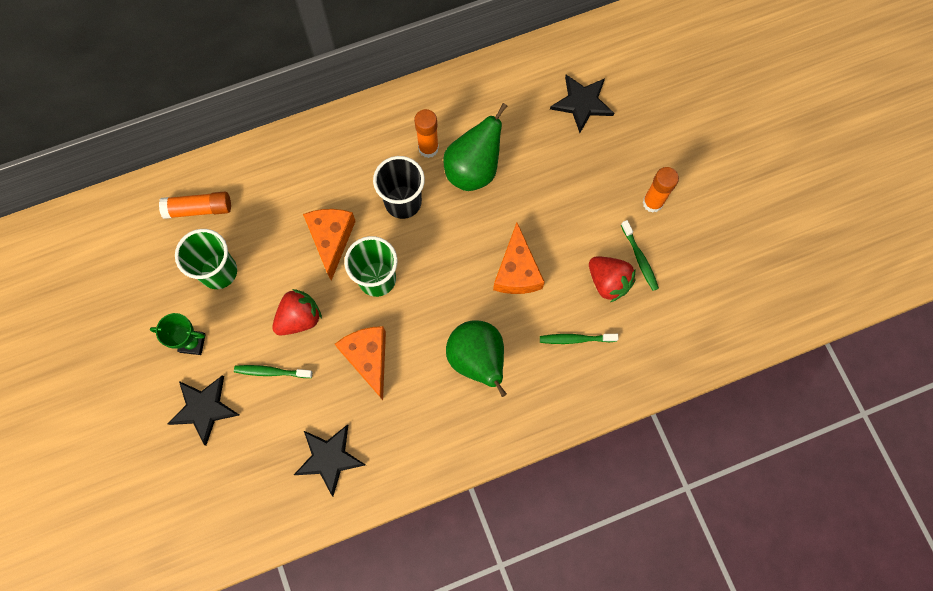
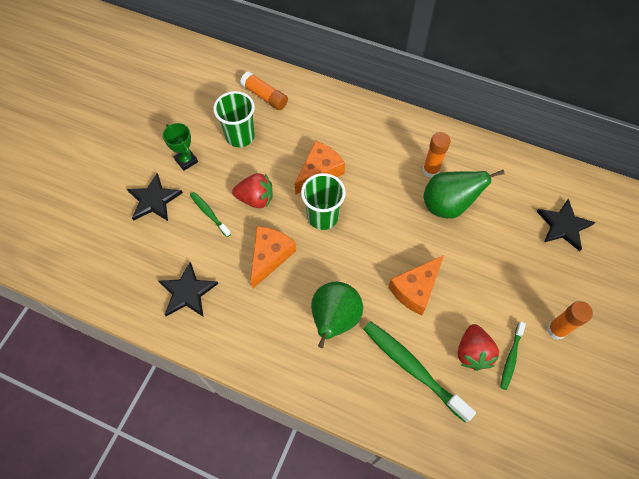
camera: 45 degrees right, 10 degrees down
black cup [373,156,425,219] -> none
green toothbrush [540,334,619,344] -> green toothbrush [363,321,476,423], size x1.86

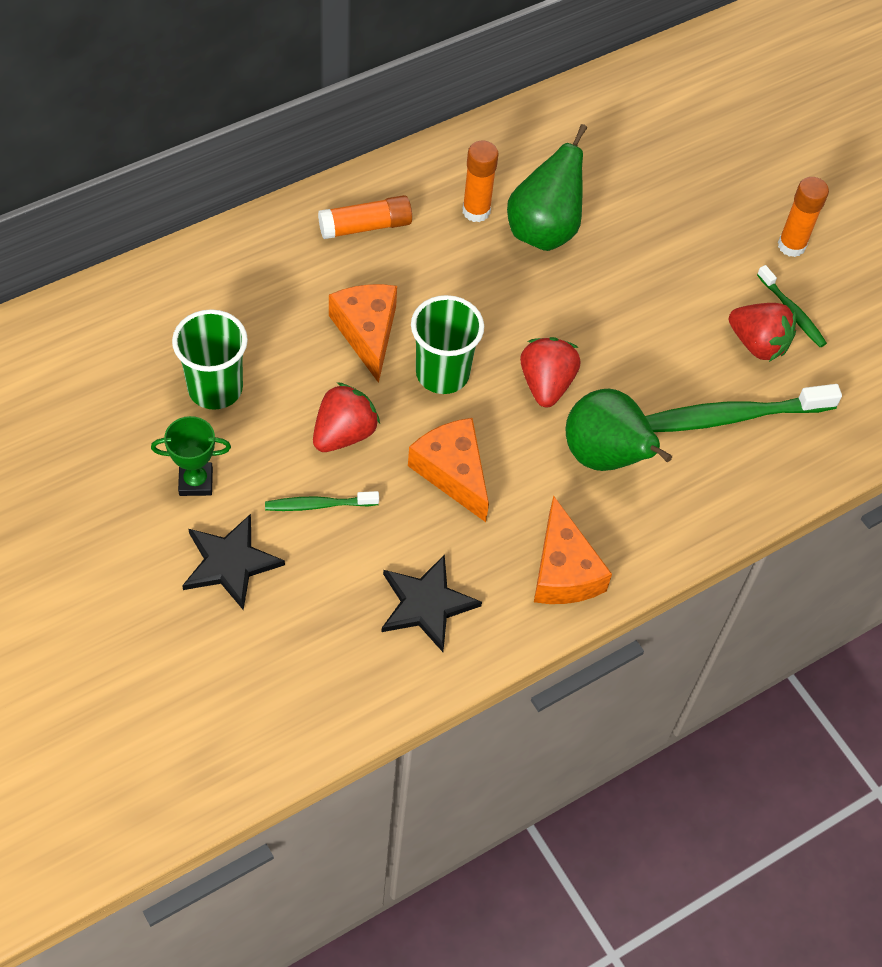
camera: 60 degrees left, 5 degrees down
orange glue stick [240,72,288,110] -> orange glue stick moved to [318,195,412,239]
orange cheese [388,255,444,315] -> orange cheese moved to [534,495,612,604]
black star [536,198,596,251] -> none
none -> red strawberry [520,337,581,407]

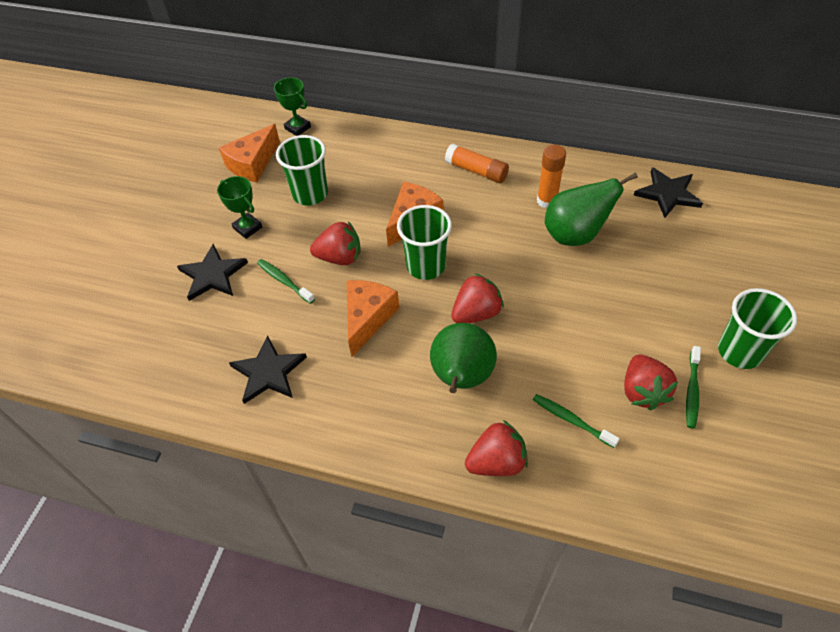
camera: 55 degrees right, 5 degrees down
orange cheese [534,495,612,604] -> orange cheese moved to [219,124,280,182]
green toothbrush [645,384,842,432] -> green toothbrush [533,394,620,448], size x0.54
orange glue stick [778,177,829,257] -> green cup [718,288,797,369]
none -> green trophy [274,77,311,136]
none -> red strawberry [465,420,528,476]
none -> black star [634,167,703,218]

